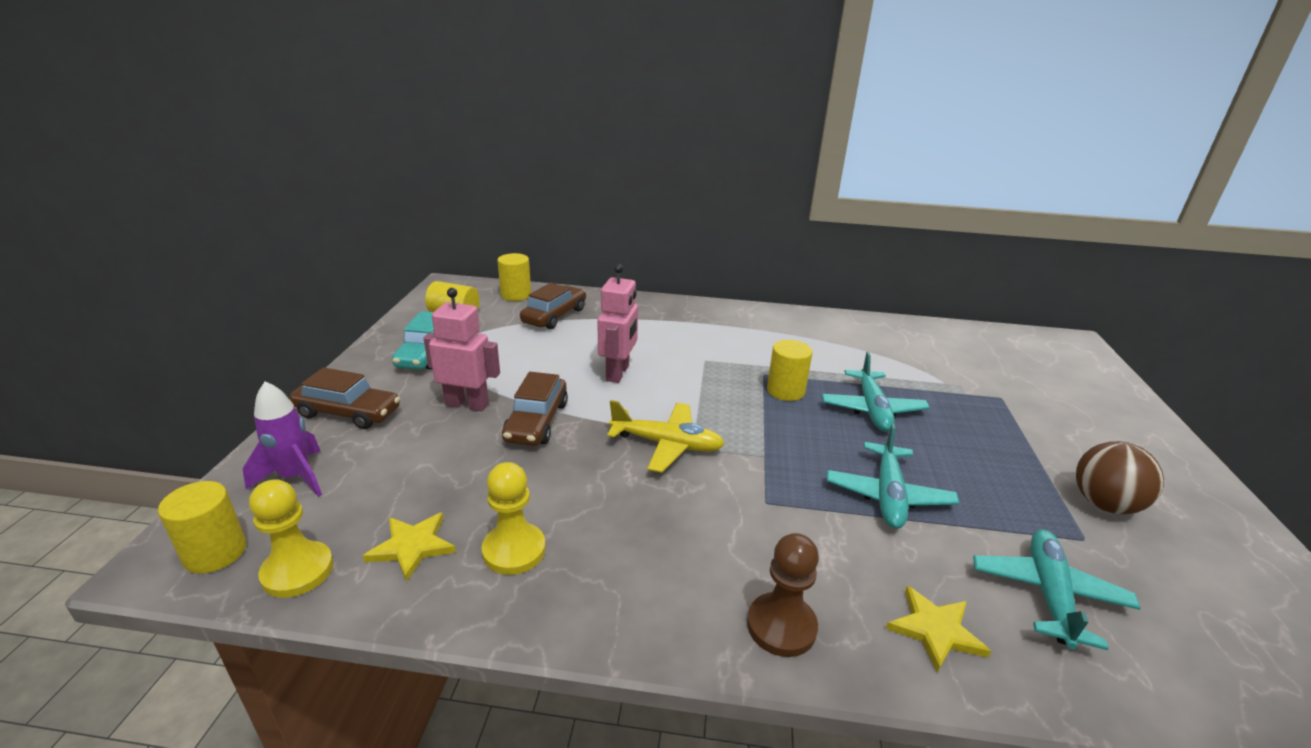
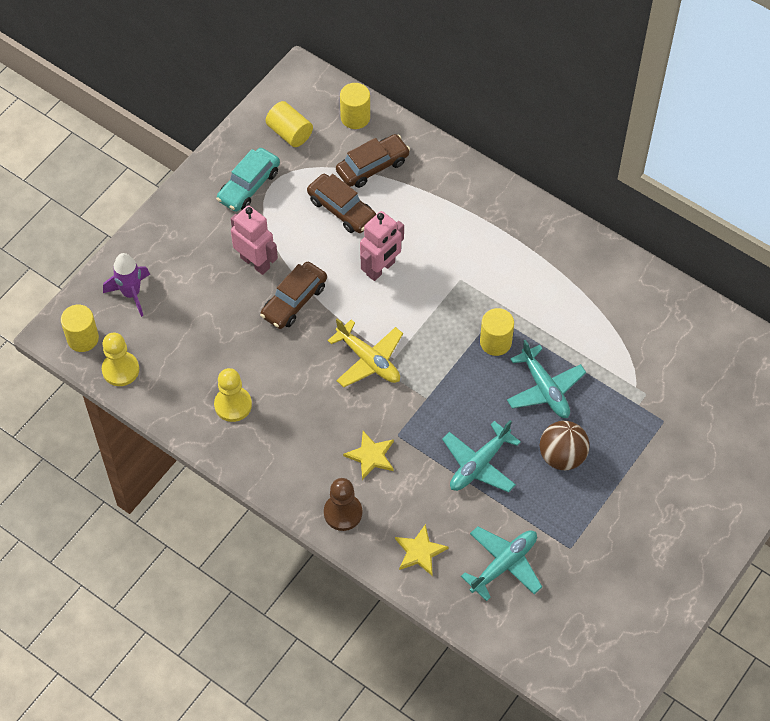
camera: 30 degrees right, 30 degrees up
brown car [290,367,400,429] -> brown car moved to [307,174,376,233]
yellow star [363,512,456,582] -> yellow star moved to [343,431,394,480]
turquoise plane [821,352,930,432] -> turquoise plane turned 60 degrees counterclockwise [507,340,586,418]
brown ball [1076,441,1164,514] -> brown ball moved to [540,421,590,470]

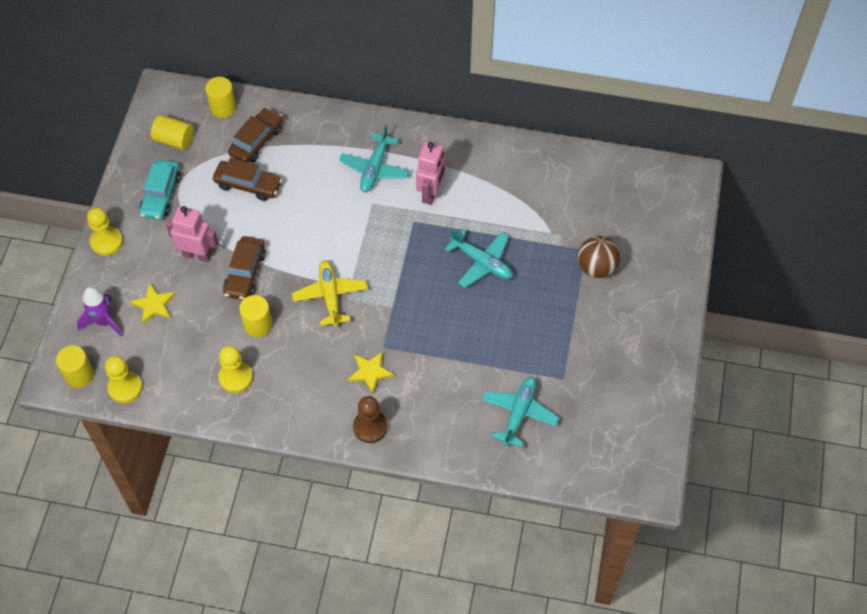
camera: 25 degrees left, 0 degrees up
yellow plane [328,318,403,387] -> yellow plane turned 120 degrees counterclockwise [292,260,368,327]
pink robot [360,211,404,281] -> pink robot moved to [416,142,446,205]
yellow star [395,524,449,575] -> yellow star moved to [129,284,175,324]
turquoise plane [442,420,521,492] -> turquoise plane moved to [339,125,410,192]
yellow cylinder [480,308,514,356] -> yellow cylinder moved to [239,295,272,337]
brown ball [540,421,590,470] -> brown ball moved to [578,236,620,278]
none -> yellow pawn [87,207,123,256]

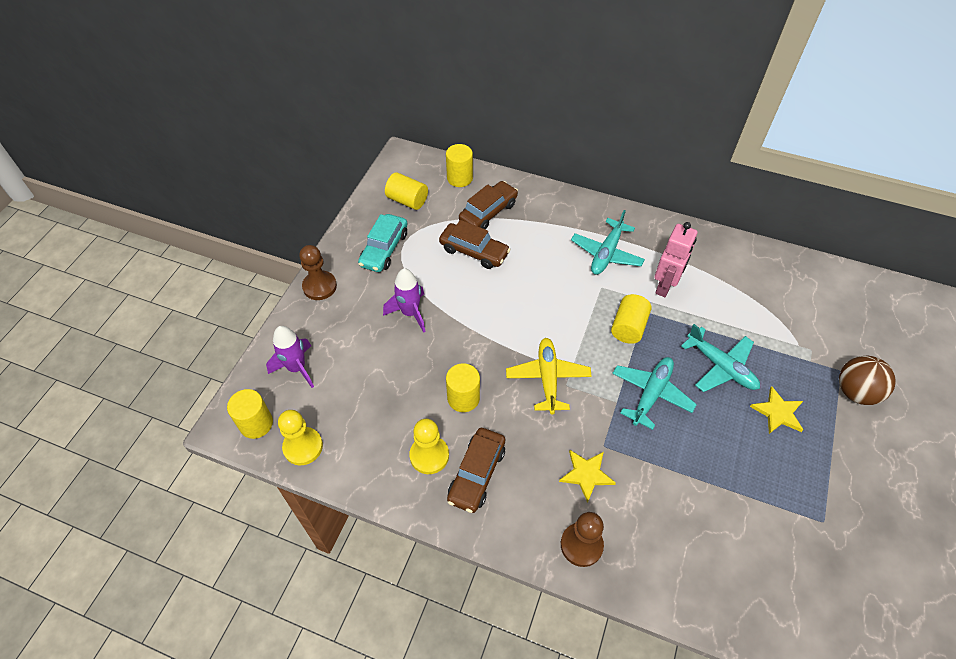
camera: 10 degrees right, 5 degrees down
yellow pawn [87,207,123,256] -> brown pawn [299,245,337,300]
yellow star [129,284,175,324] -> yellow star moved to [750,386,803,434]
pink robot [166,206,218,263] -> purple rocket [383,268,426,333]
brown car [223,236,266,300] -> brown car moved to [447,428,506,513]
turquoise plane [482,377,559,448] -> turquoise plane moved to [612,357,697,430]
none -> yellow cylinder [611,294,652,344]

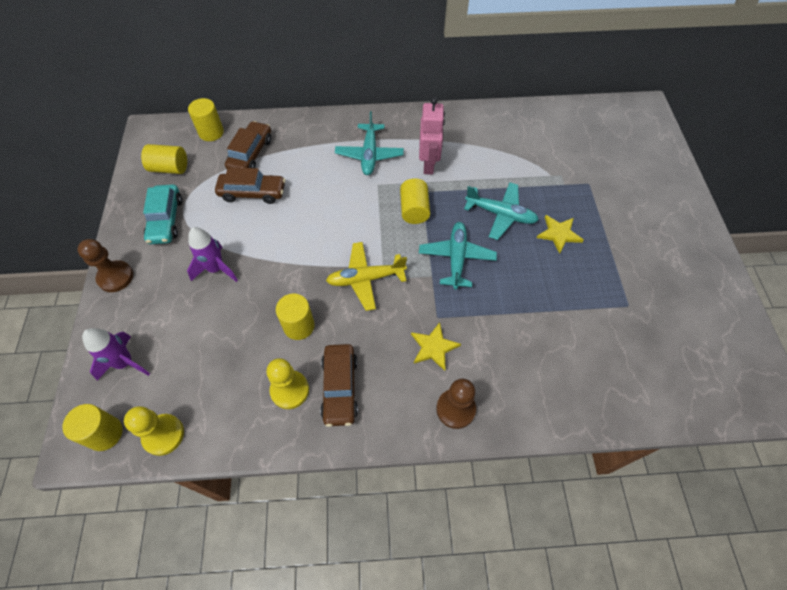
camera: 25 degrees left, 5 degrees up
yellow plane [506,338,592,414] -> yellow plane turned 75 degrees counterclockwise [326,242,407,311]
brown ball [839,356,896,405] -> none

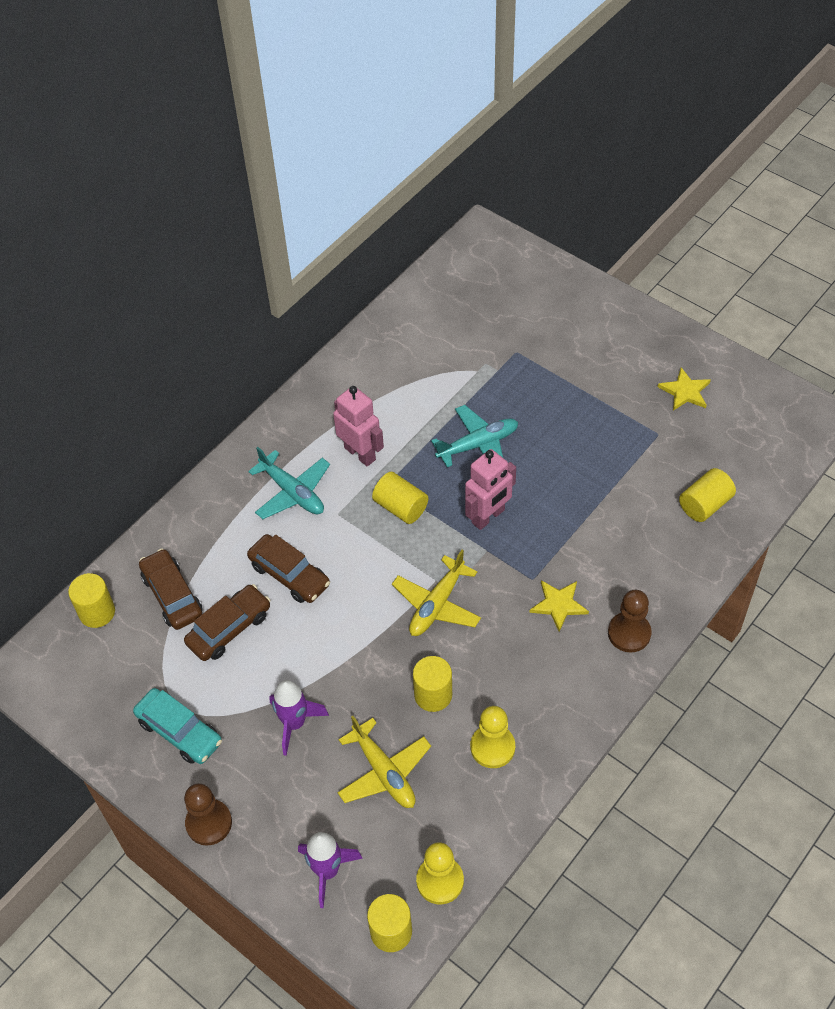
camera: 45 degrees left, 5 degrees down
yellow cylinder [141,144,187,174] -> yellow cylinder moved to [679,468,736,522]
brown car [320,344,358,427] -> brown car moved to [247,534,330,603]
turquoise plane [419,222,497,290] -> pink robot [465,449,516,530]
yellow star [537,215,584,254] -> yellow star moved to [658,367,711,411]
none -> yellow plane [337,716,431,808]

